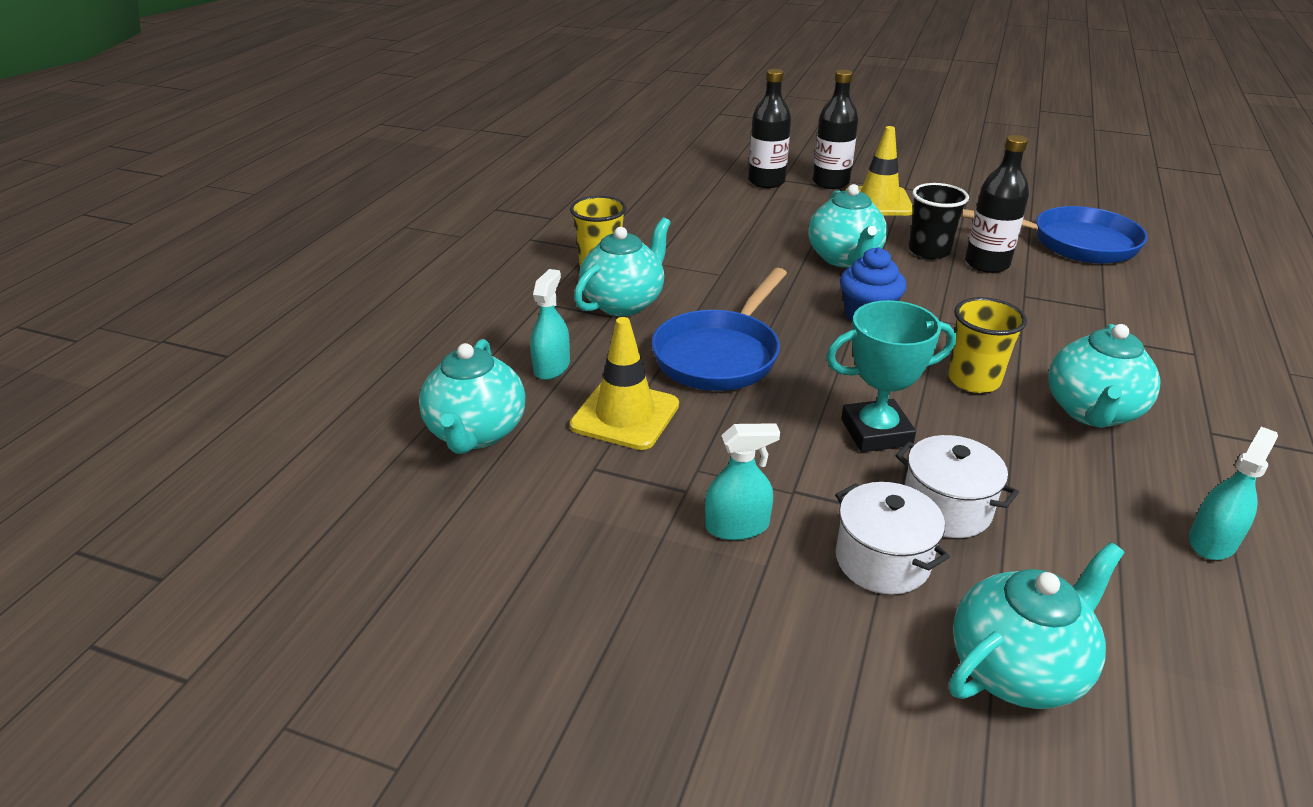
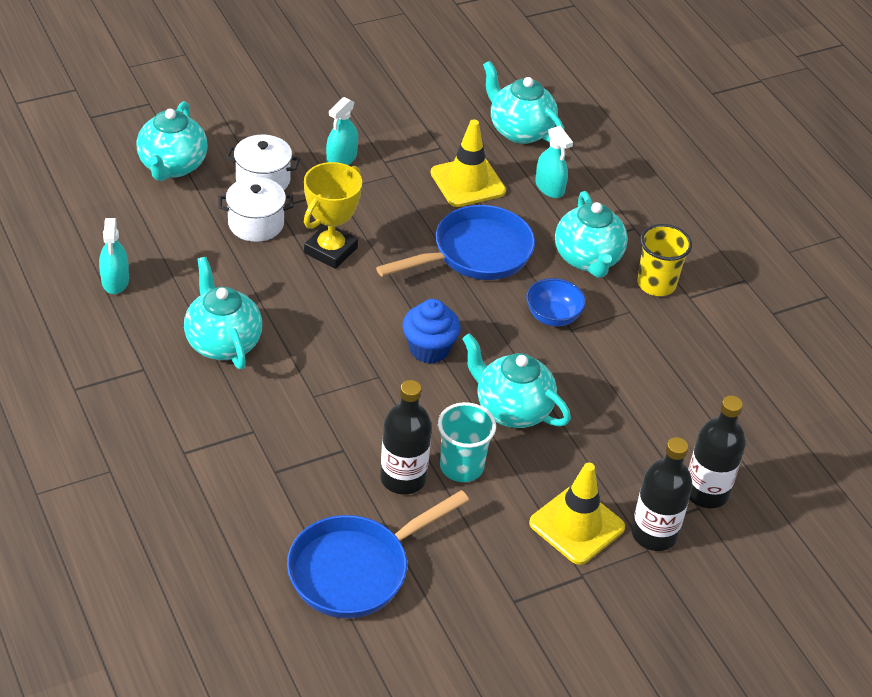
camera: 130 degrees right, 10 degrees up
blue pan [651,268,787,391] -> blue pan turned 75 degrees clockwise [376,205,535,280]
turquoise trophy [826,300,956,452] -> yellow trophy [304,162,362,269]
black cup [909,183,969,259] -> turquoise cup [438,402,496,482]
yellow cup [948,297,1027,393] -> none
none -> blue bowl [526,278,586,326]

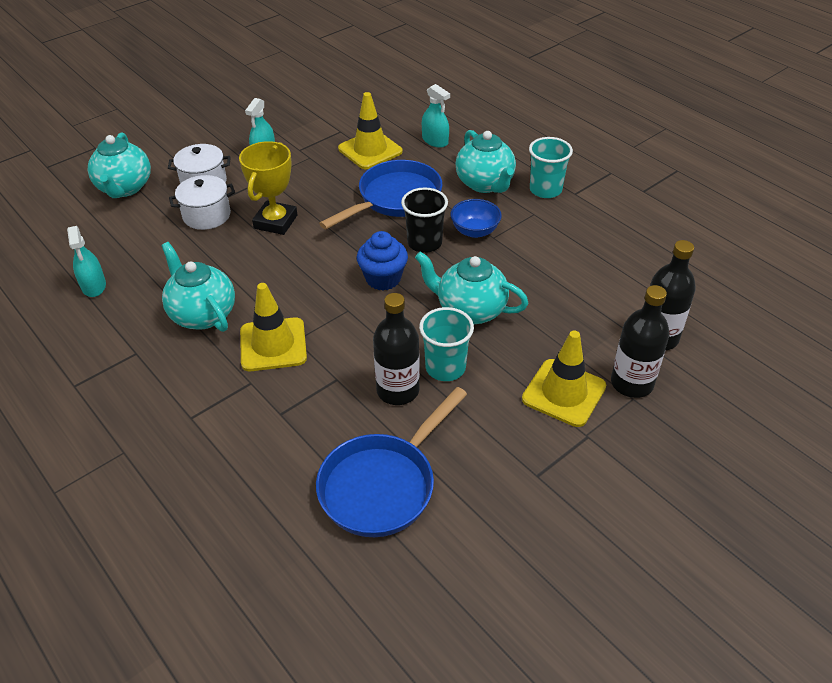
camera: 10 degrees left, 0 degrees up
turquoise teapot [483,61,564,144] -> none
yellow cup [637,224,692,296] -> turquoise cup [529,137,573,198]
none -> yellow traffic cone [240,283,307,371]
none -> black cup [401,187,448,253]

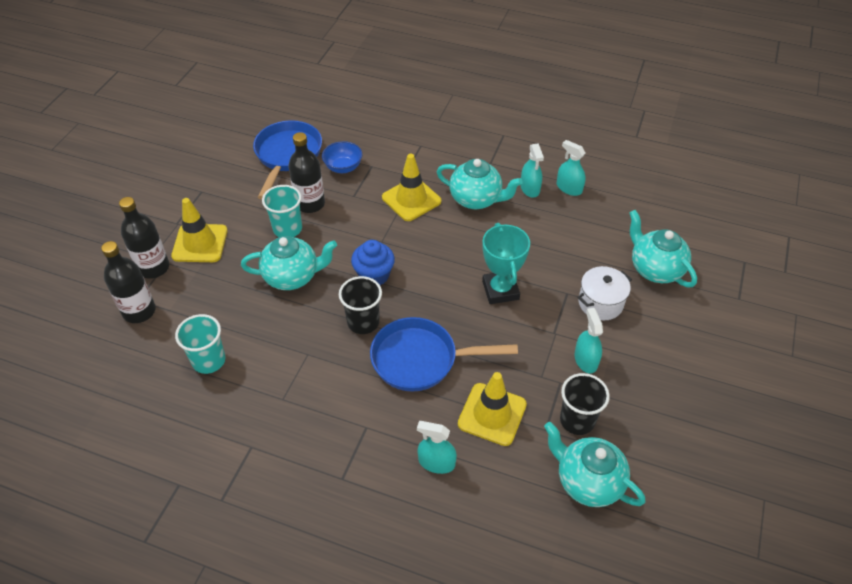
camera: 150 degrees right, 5 degrees up
white pot [169,175,235,230] -> none
yellow trophy [239,141,297,235] -> turquoise trophy [482,223,530,304]
blue pan [319,160,442,229] -> blue pan turned 75 degrees clockwise [370,317,518,392]
blue bowl [451,199,502,238] -> blue bowl moved to [322,141,362,173]
turquoise teapot [456,130,516,193] -> turquoise teapot moved to [544,422,645,507]
turquoise cup [529,137,573,198] -> turquoise cup moved to [175,314,225,374]
none -> turquoise spray bottle [520,143,544,198]
none -> black cup [560,373,610,435]

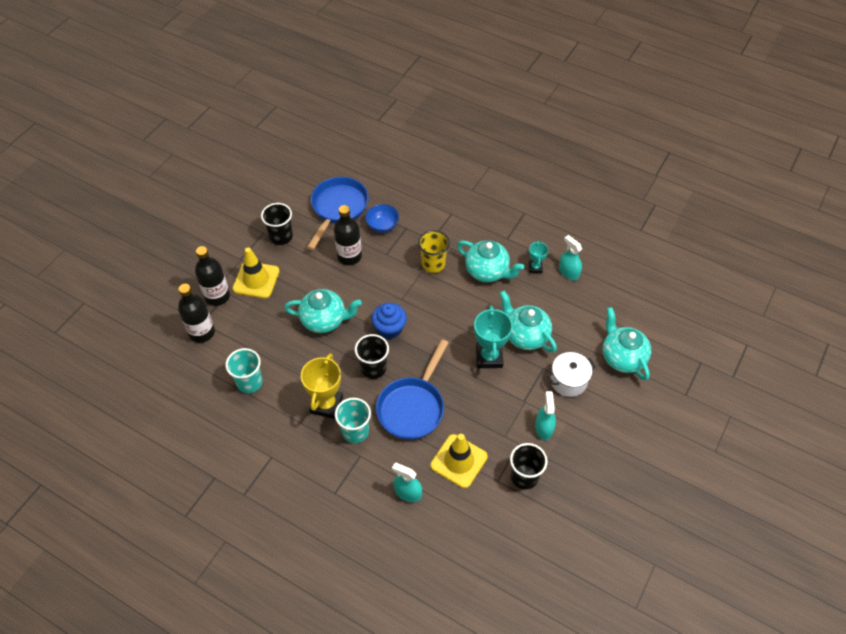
camera: 10 degrees right, 5 degrees up
turquoise cup [262,185,302,237] -> turquoise cup moved to [335,398,371,443]
blue pan [370,317,518,392] -> blue pan turned 75 degrees counterclockwise [376,339,448,440]
yellow traffic cone [382,154,441,221] -> yellow cup [418,230,450,273]
turquoise spray bottle [520,143,544,198] -> turquoise trophy [529,241,548,273]
turquoise teapot [544,422,645,507] -> turquoise teapot moved to [500,291,557,353]
none -> black cup [261,203,293,245]
none -> yellow trophy [301,353,343,419]

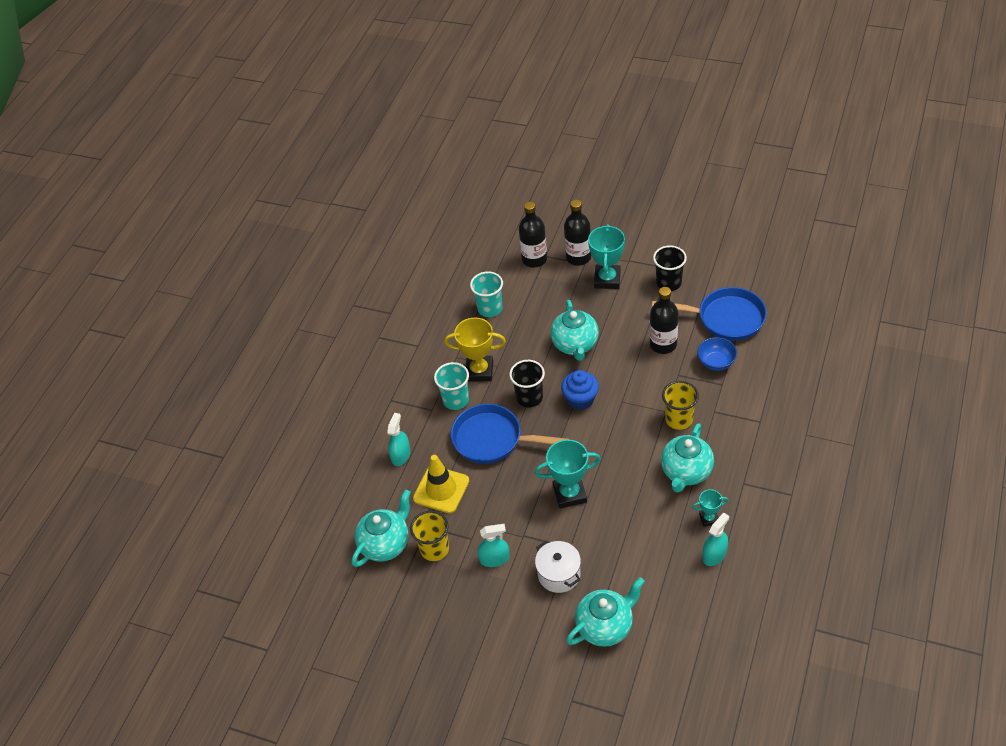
camera: 85 degrees right, 5 degrees down
yellow traffic cone [232,247,280,298] -> turquoise trophy [588,224,625,289]
turquoise teapot [500,291,557,353] -> turquoise teapot moved to [352,490,411,567]
black cup [510,443,548,490] -> yellow cup [410,511,449,561]

